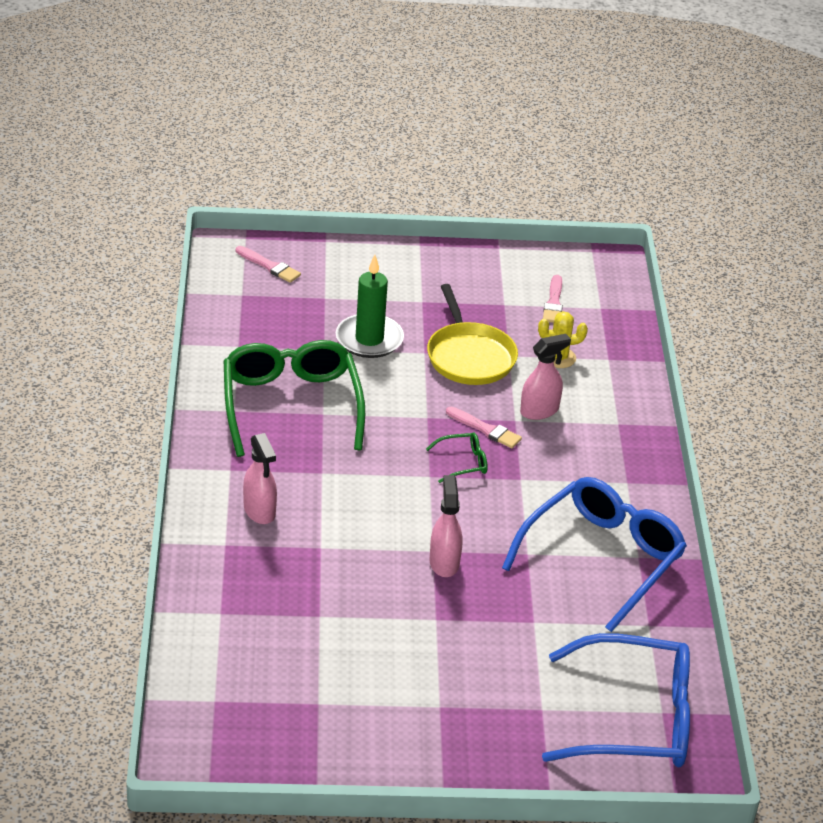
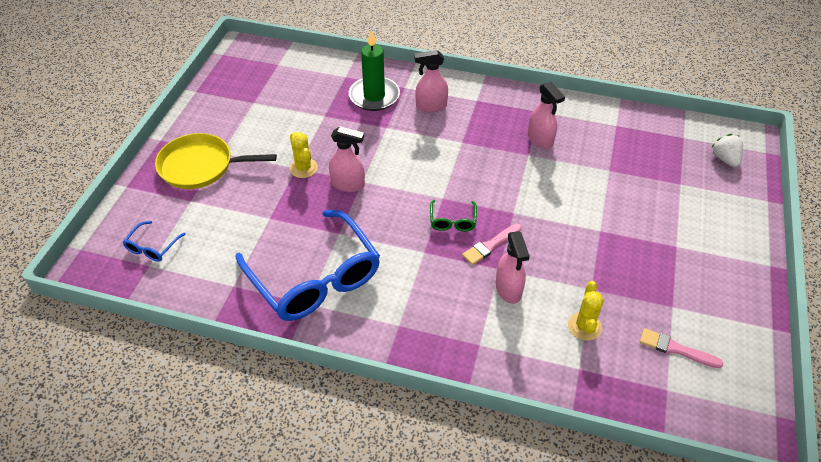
camera: 110 degrees right, 10 degrees up
green glasses [224,340,365,457] -> pink spray bottle [528,82,565,149]
pink brush [236,246,301,283] -> white strawberry [711,134,743,167]
green candle [336,255,404,358] -> green candle moved to [349,30,400,111]
yellow pan [427,284,518,385] -> yellow pan moved to [155,133,277,189]
blue glasses [542,633,690,767] -> blue glasses [123,221,186,262], size x0.41
none -> yellow cactus [289,132,318,178]

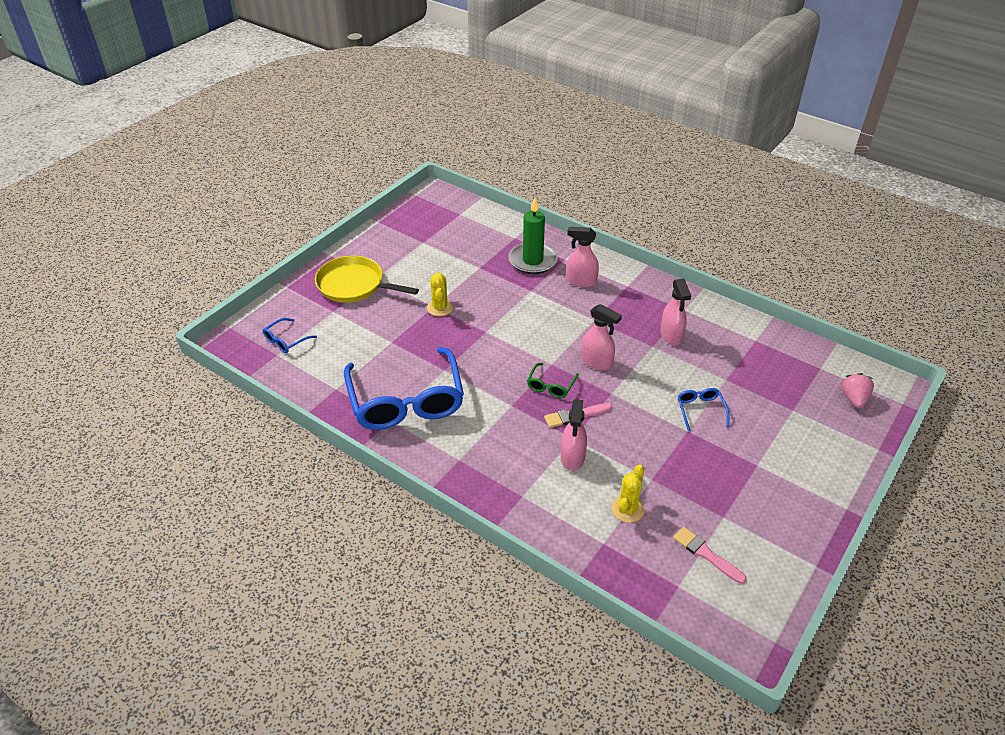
camera: 20 degrees right, 5 degrees down
pink spray bottle [329,126,365,192] -> pink spray bottle moved to [581,304,622,370]
white strawberry [711,134,743,167] -> pink strawberry [841,373,874,408]
none -> blue glasses [678,388,730,431]

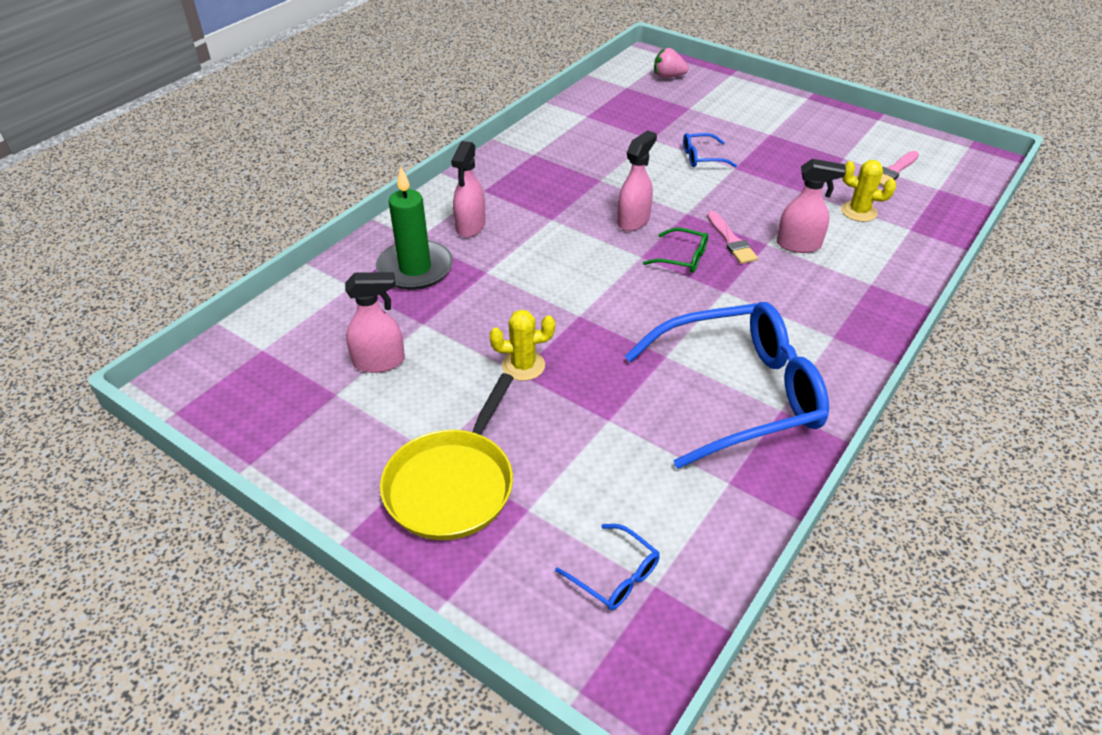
camera: 90 degrees left, 0 degrees up
pink spray bottle [660,279,691,345] -> pink spray bottle moved to [345,272,405,373]

